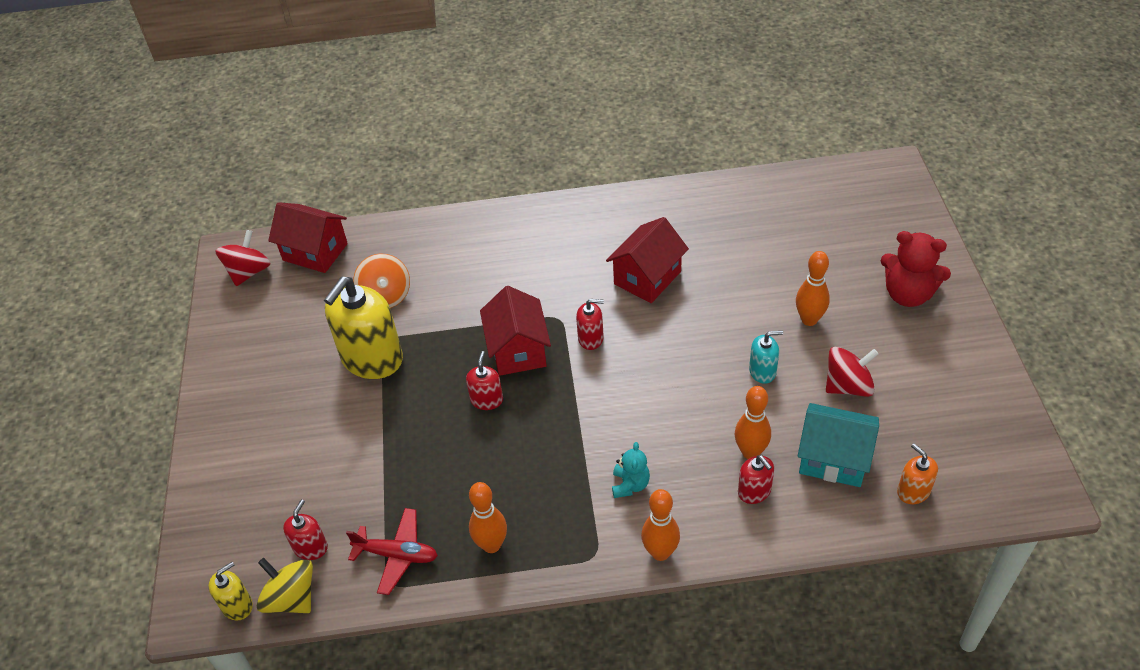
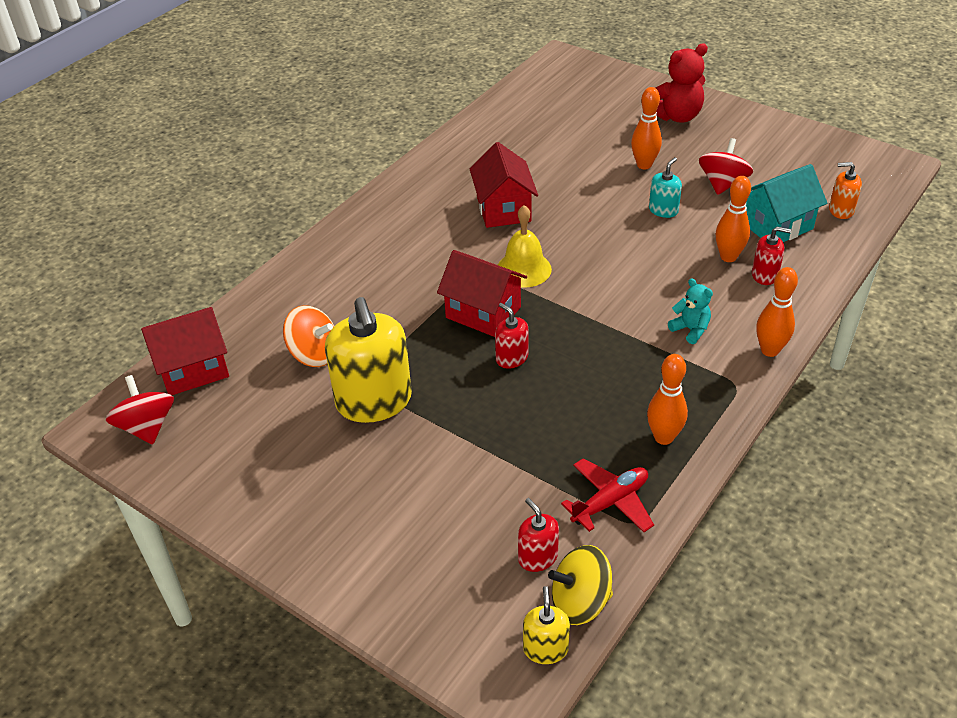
camera: 50 degrees left, 5 degrees down
red soap dispenser [576,299,604,350] -> yellow bell [498,205,552,288]

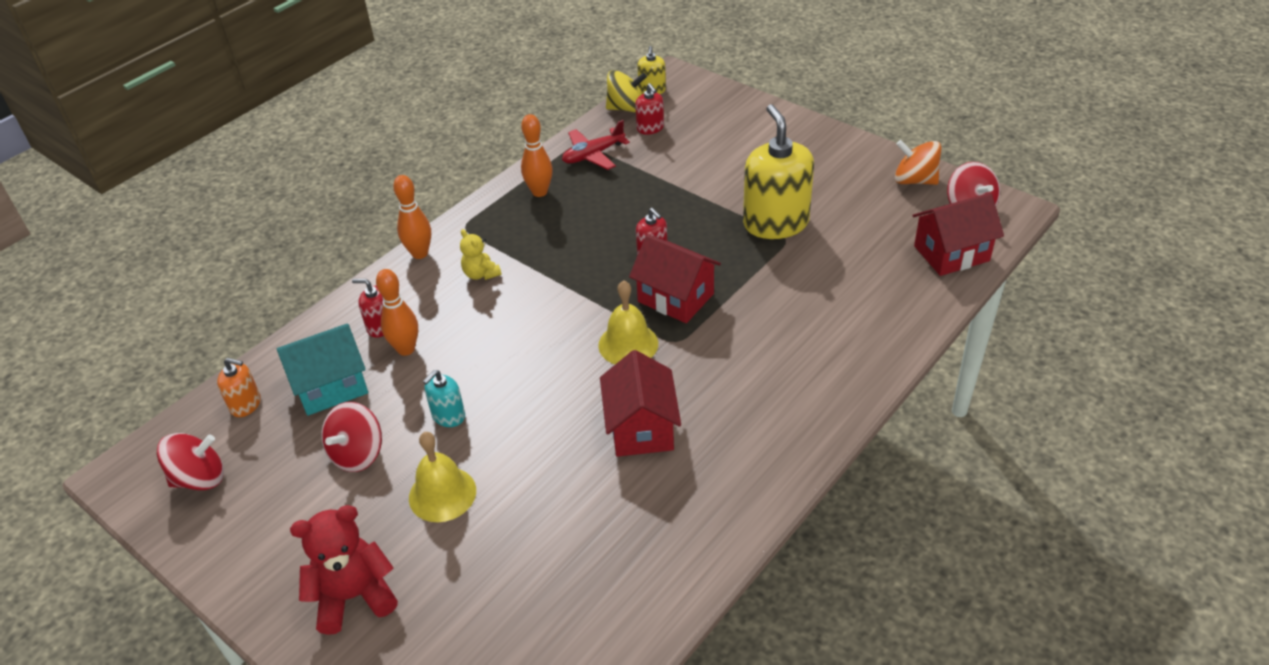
camera: 175 degrees left, 0 degrees up
orange spinning top [283,305,334,367] -> orange spinning top moved to [895,140,941,185]
orange bowling pin [631,87,662,169] -> yellow bell [409,432,476,522]
turquoise teddy bear [668,278,713,344] -> yellow teddy bear [460,229,502,280]
none -> red spinning top [157,433,224,490]

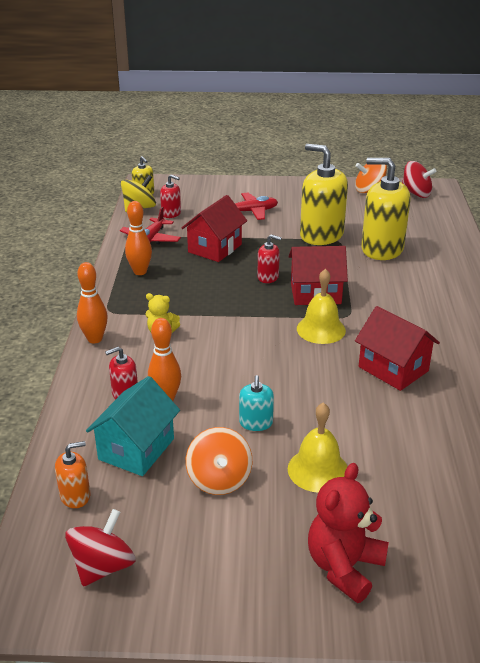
camera: 40 degrees left, 10 degrees down
red spinning top [321,402,382,472] -> orange spinning top [186,427,252,495]
red house [912,193,1004,276] -> red house moved to [181,195,247,262]
none -> red plane [223,192,278,220]
none -> yellow soap dispenser [361,158,411,260]

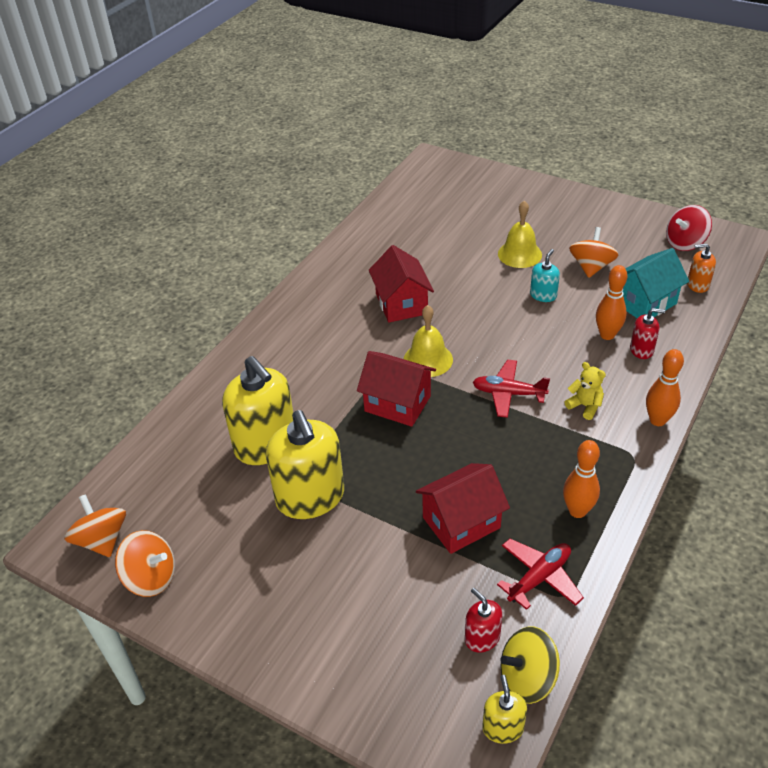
camera: 150 degrees left, 10 degrees up
red plane [223,192,278,220] -> red plane moved to [473,359,550,418]
red soap dispenser [257,235,282,283] -> none
red teddy bear [308,463,389,603] -> none
red spinning top [402,161,436,198] -> orange spinning top [64,494,126,557]

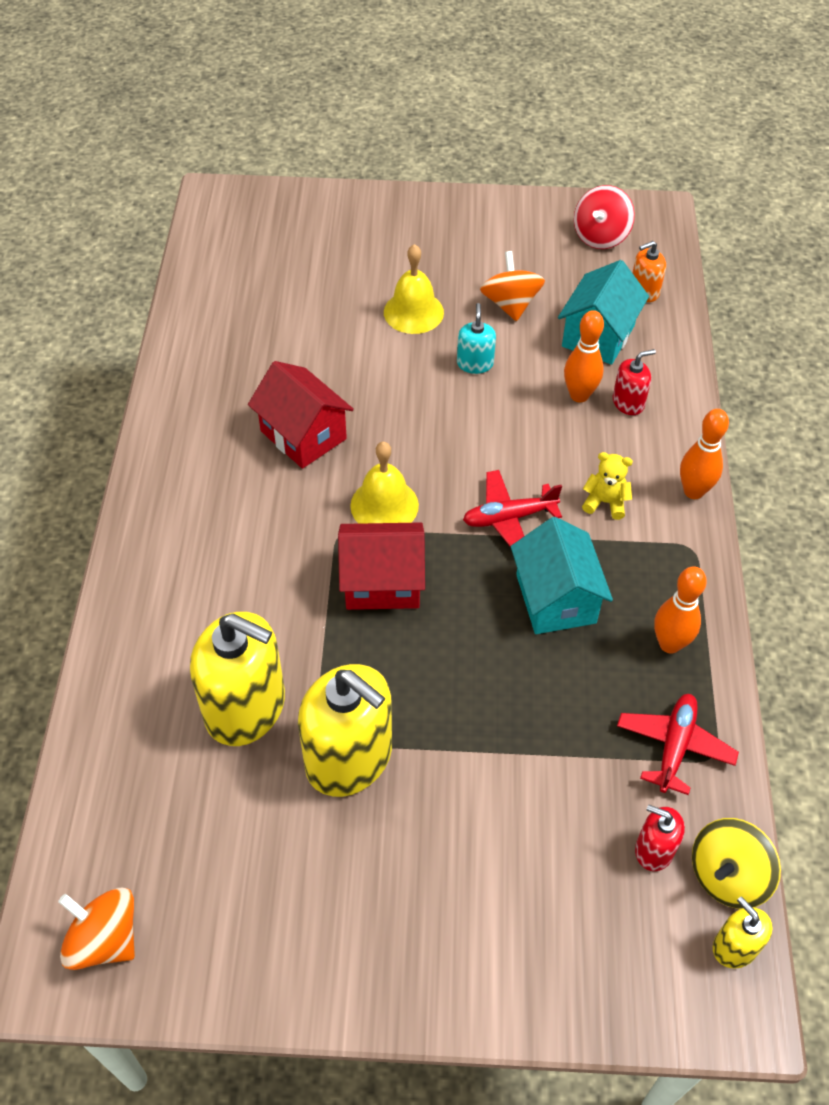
camera: 30 degrees left, 10 degrees up
orange spinning top [115,530,175,597] -> none
red house [416,463,510,554] -> none
none -> turquoise house [511,517,613,634]

